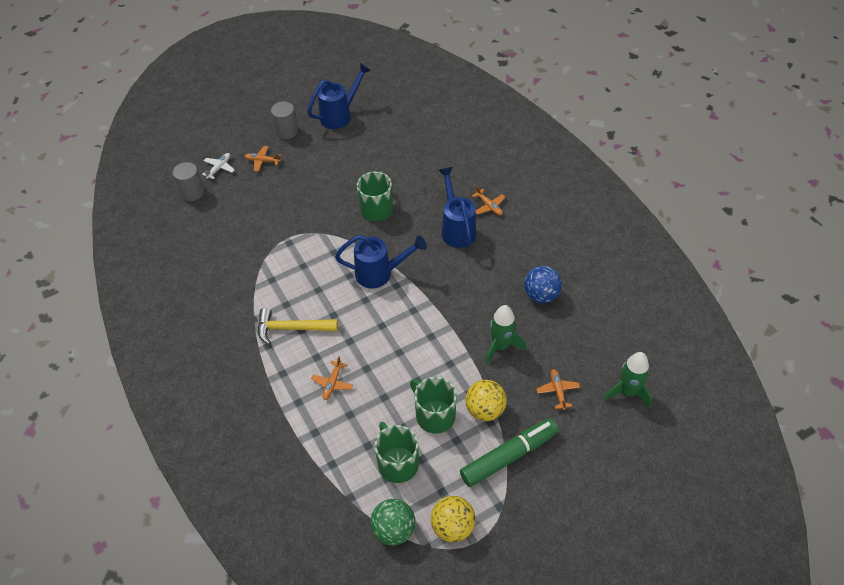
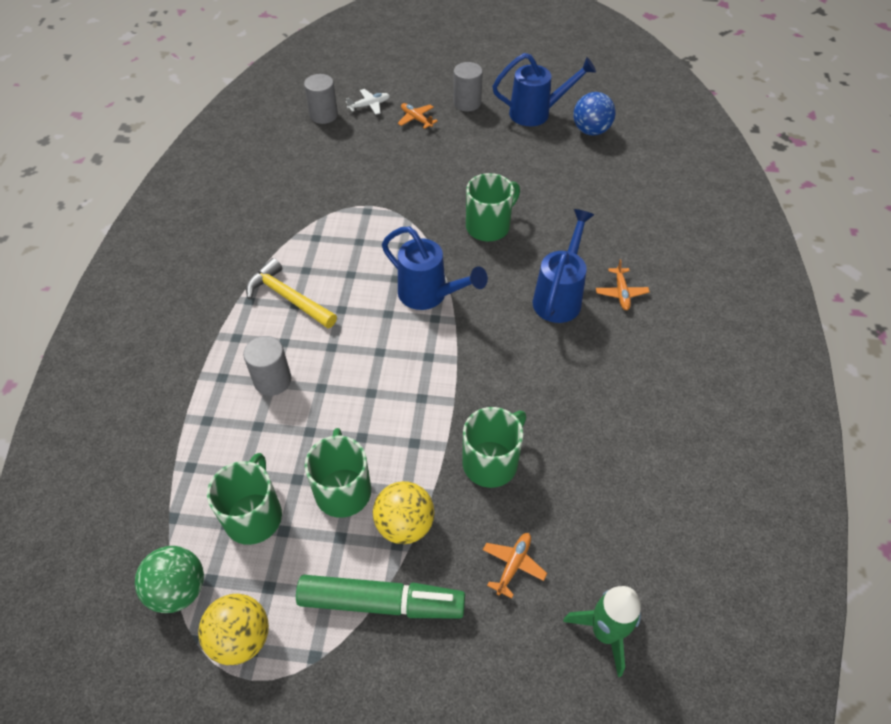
camera: 35 degrees right, 0 degrees up
orange plane [311,356,353,400] -> grey cylinder [243,336,291,396]
green rocket [485,305,526,364] -> green mug [462,407,526,488]
blue ball [524,266,562,303] -> blue ball moved to [573,92,616,136]

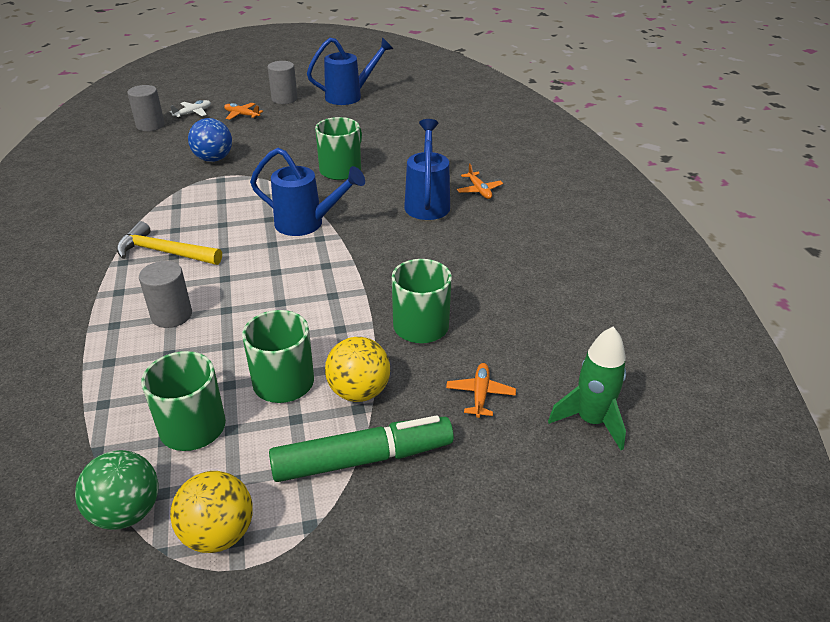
camera: 20 degrees left, 15 degrees down
blue ball [573,92,616,136] -> blue ball moved to [188,118,232,162]

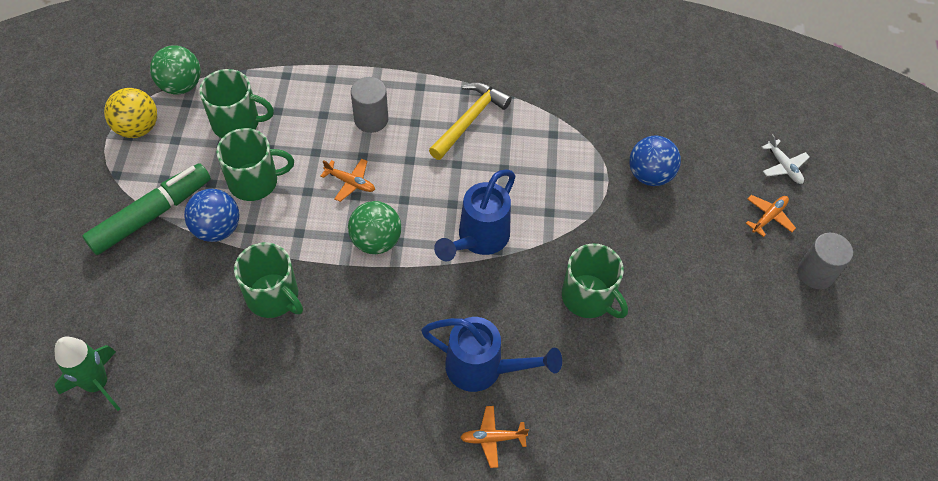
camera: 105 degrees right, 20 degrees up
grey cylinder [127,85,165,131] -> none
green marker [269,415,454,482] -> green marker turned 135 degrees counterclockwise [82,163,211,255]
blue watering can [307,37,393,105] -> none
yellow ball [325,337,390,402] -> blue ball [184,189,239,242]
orange plane [446,363,516,418] -> orange plane moved to [320,158,375,202]
none -> green ball [348,201,401,254]

